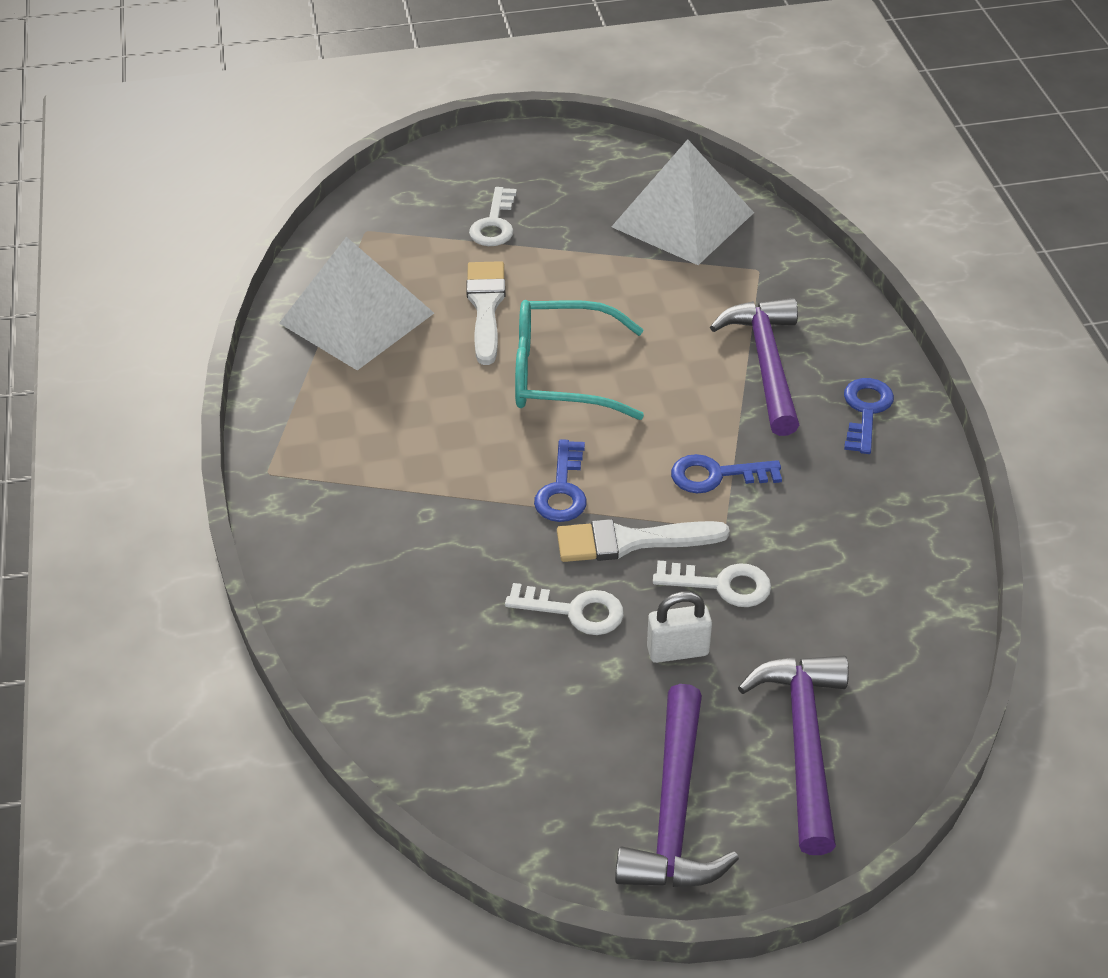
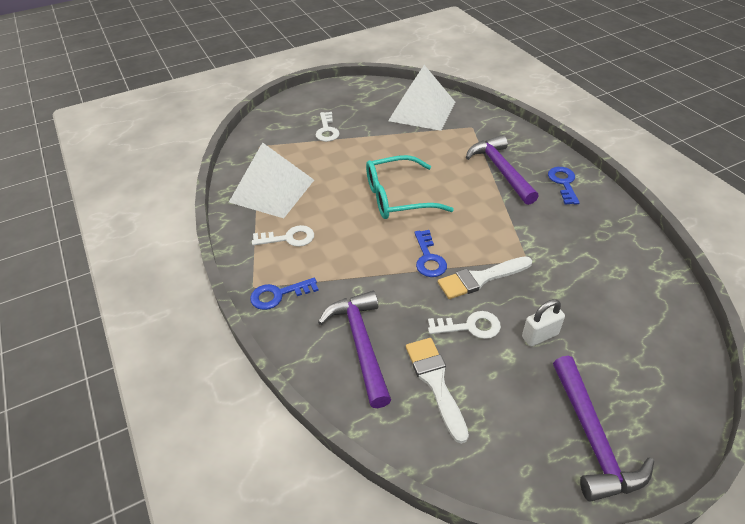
camera: 15 degrees left, 0 degrees up
white brush [466,261,506,365] -> white brush moved to [406,338,469,444]
white key [653,561,771,607] -> white key moved to [252,225,314,247]
blue key [671,454,782,493] -> blue key moved to [250,278,319,310]
purple hammer [738,656,849,855] -> purple hammer moved to [318,291,391,408]

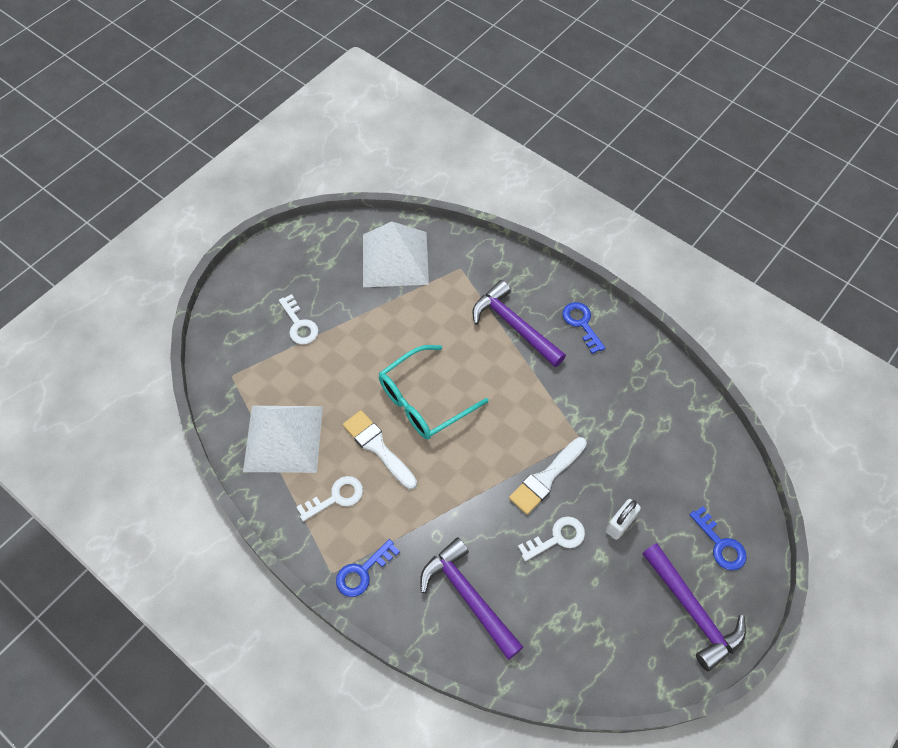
camera: 25 degrees left, 15 degrees up
white brush [406,338,469,444] -> white brush moved to [343,410,417,489]
blue key [414,230,447,277] -> blue key moved to [689,506,747,571]

